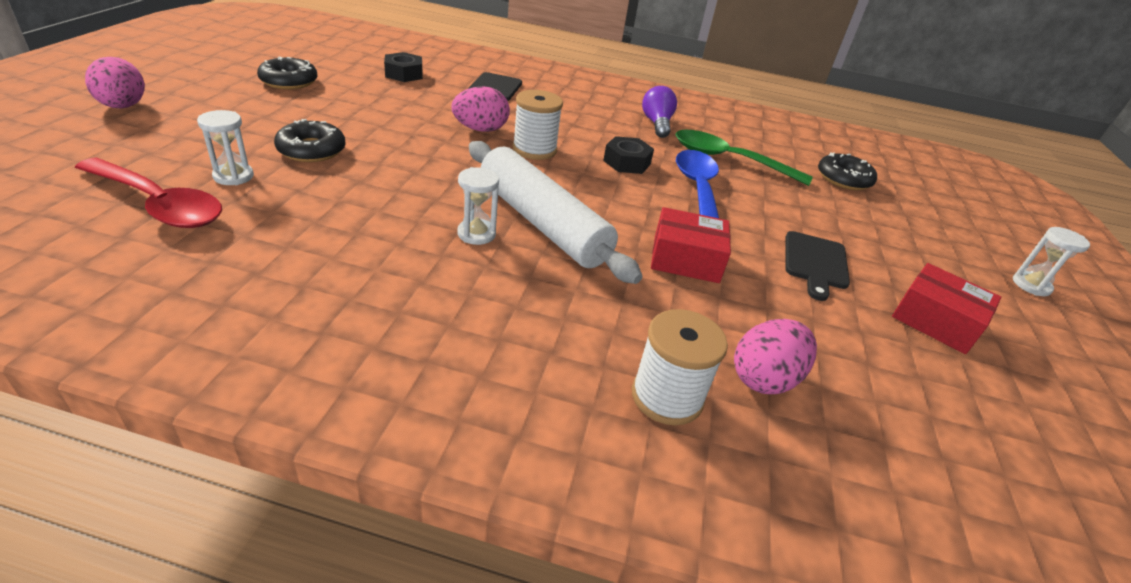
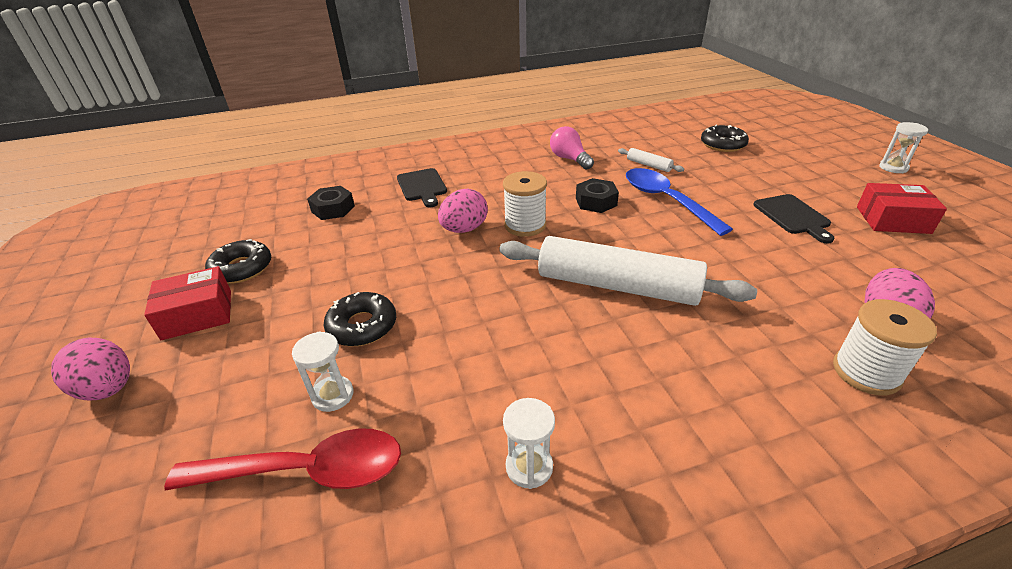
camera: 25 degrees left, 0 degrees up
white hourglass [457,167,499,245] -> white hourglass moved to [503,398,555,489]
purple light bulb [642,86,677,138] -> pink light bulb [550,126,594,170]
red box [651,207,731,283] -> red box moved to [144,266,231,340]
green spoon [676,130,813,186] -> white rolling pin [618,148,684,172]

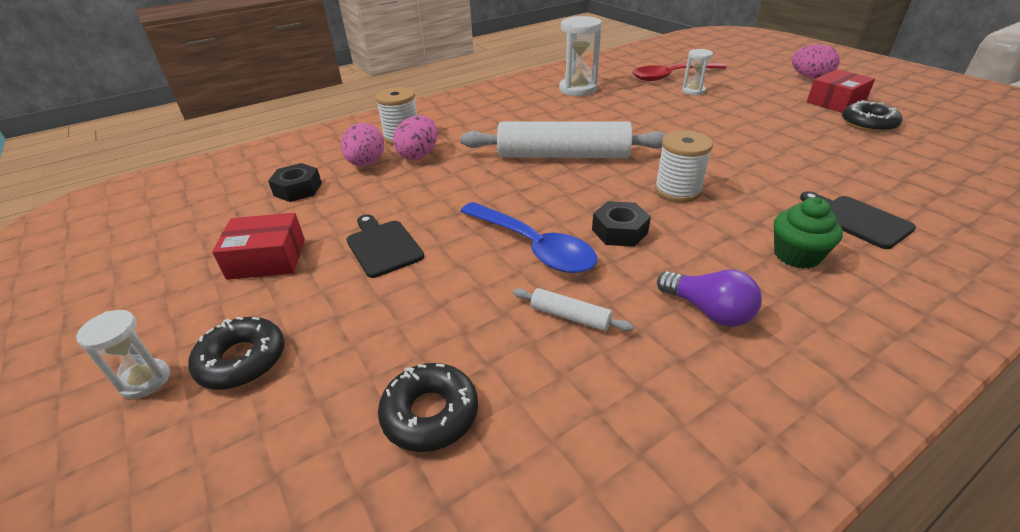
camera: 165 degrees right, 0 degrees up
black nut [307,186,355,220] -> black nut moved to [268,163,322,202]
black donut [324,292,396,346] -> black donut moved to [188,317,285,390]
pink egg [438,189,488,233] -> pink egg moved to [393,116,438,160]
white hourglass [503,398,555,489] -> white hourglass [559,16,602,96], size x1.73
pink light bulb [550,126,594,170] -> purple light bulb [657,270,762,327]
none -> green cupcake [774,198,843,269]

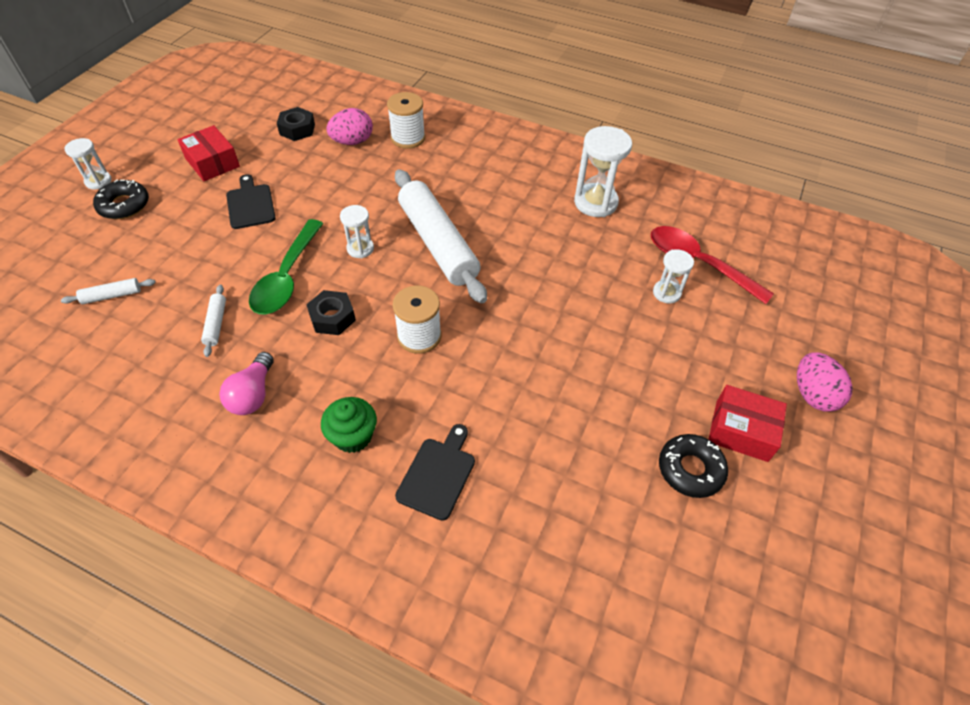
camera: 55 degrees right, 15 degrees up
black cutting board [346,214,425,278] -> black cutting board turned 45 degrees counterclockwise [226,174,276,229]
black donut [378,363,478,452] -> white rolling pin [61,278,156,304]
pink egg [393,116,438,160] -> none
blue spoon [460,202,597,273] -> green spoon [249,219,324,314]
purple light bulb [657,270,762,327] -> pink light bulb [219,352,274,415]
none -> white hourglass [340,205,374,258]

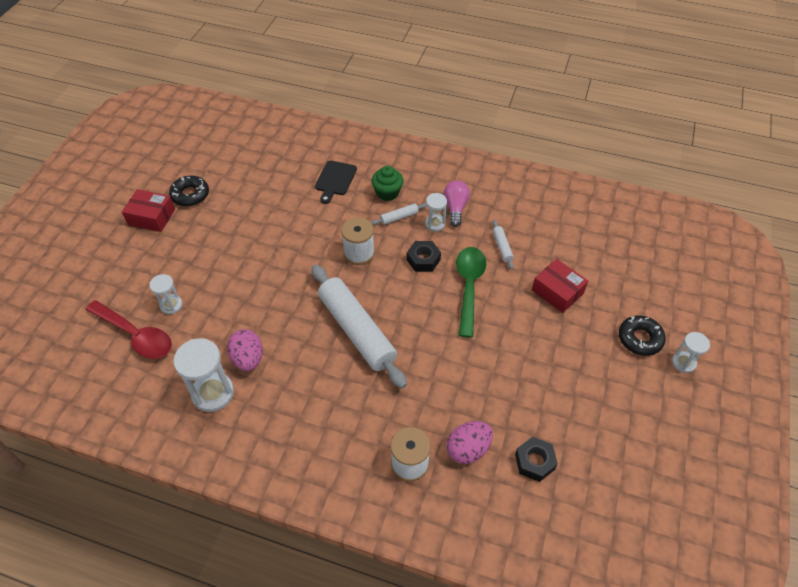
camera: 175 degrees right, 0 degrees up
white rolling pin [61,278,156,304] -> white rolling pin moved to [371,203,427,225]
red box [177,125,240,181] -> red box moved to [532,259,588,313]
black cutting board [226,174,276,229] -> none
white hourglass [340,205,374,258] -> white hourglass moved to [425,193,447,232]
pink egg [797,352,853,412] -> pink egg moved to [227,329,263,371]

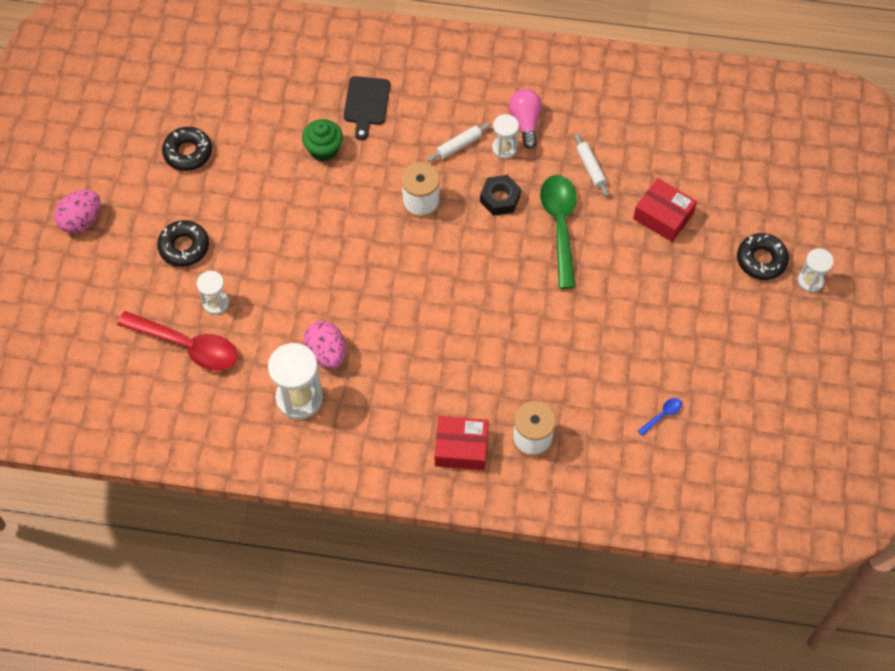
camera: 10 degrees left, 10 degrees up
red box [122,189,175,232] -> red box moved to [435,416,489,470]
white rolling pin [312,265,407,388] -> none
green cupcake [371,166,403,201] -> green cupcake moved to [302,119,343,161]
pink egg [446,421,493,464] -> pink egg moved to [54,190,101,233]
black nut [515,437,558,482] -> blue spoon [638,398,682,436]
none -> black donut [157,220,209,267]

